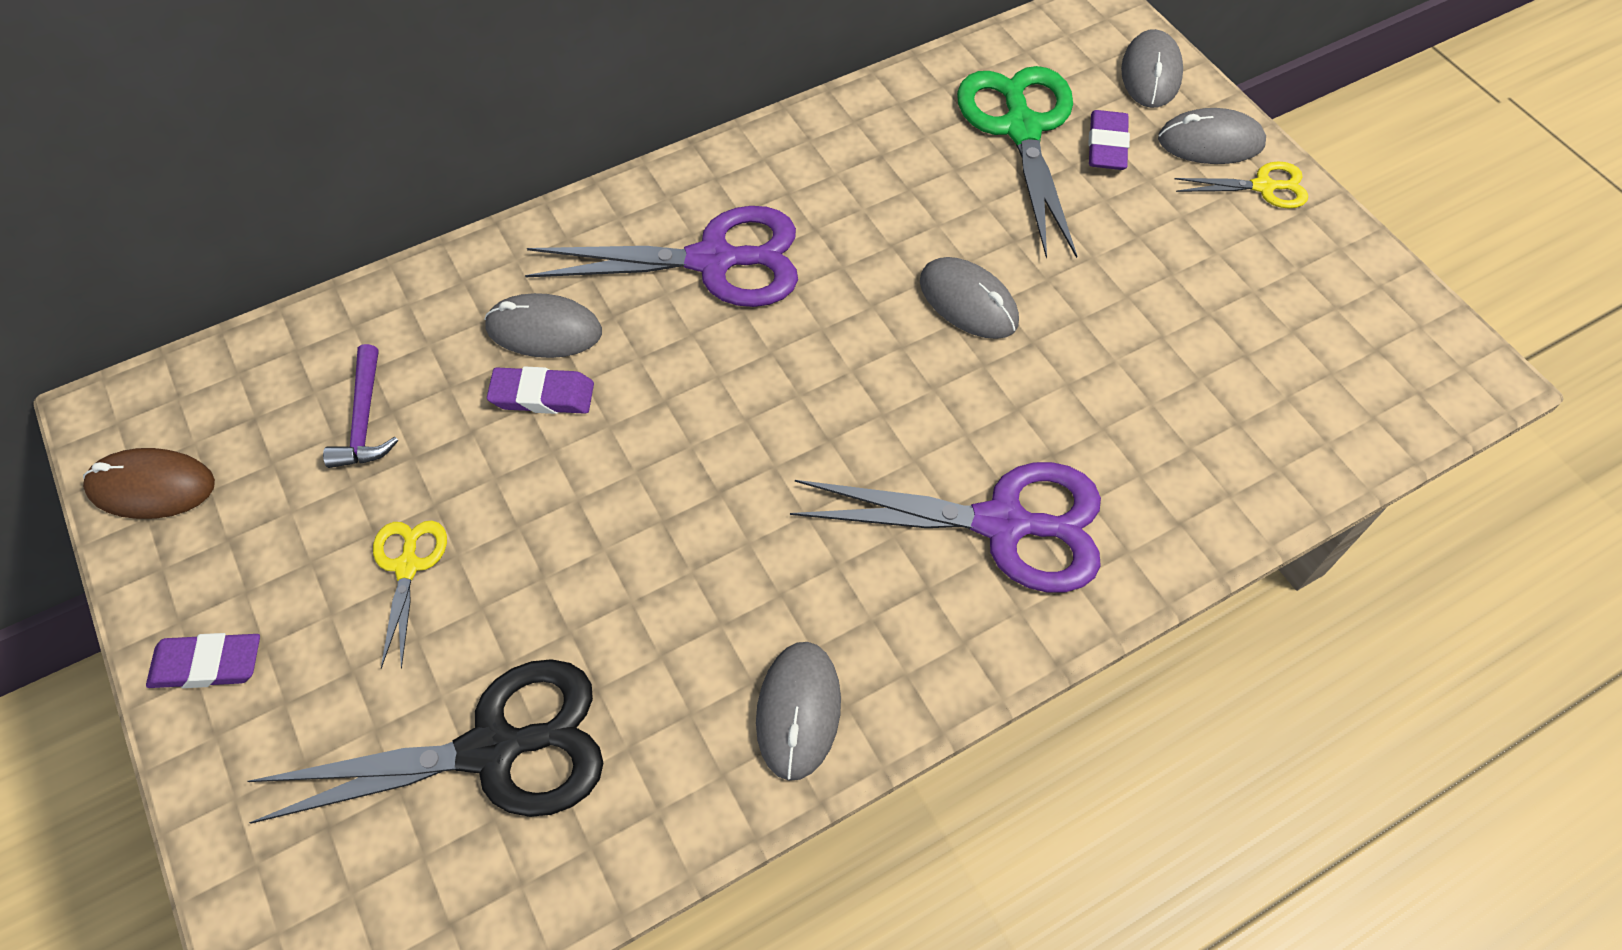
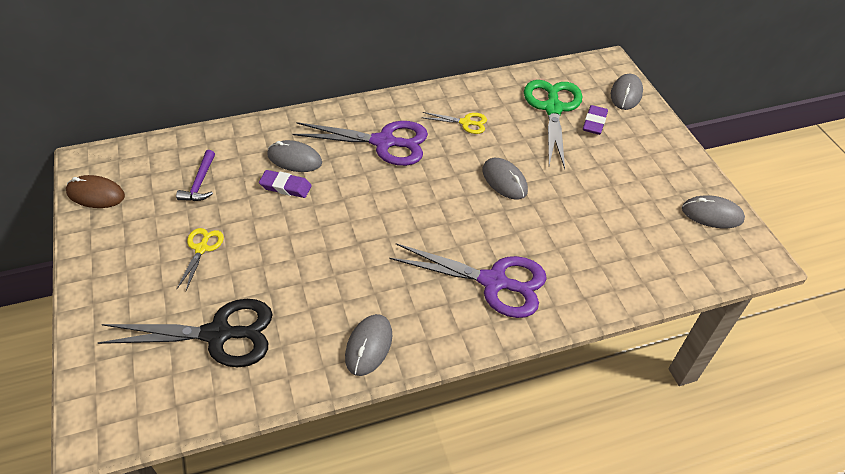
camera: 10 degrees right, 10 degrees down
purple eraser [146,633,260,688] -> none
grey mouse [1158,108,1266,164] -> grey mouse moved to [682,195,745,228]
yellow scissors [1174,161,1308,209] -> yellow scissors moved to [423,112,487,134]

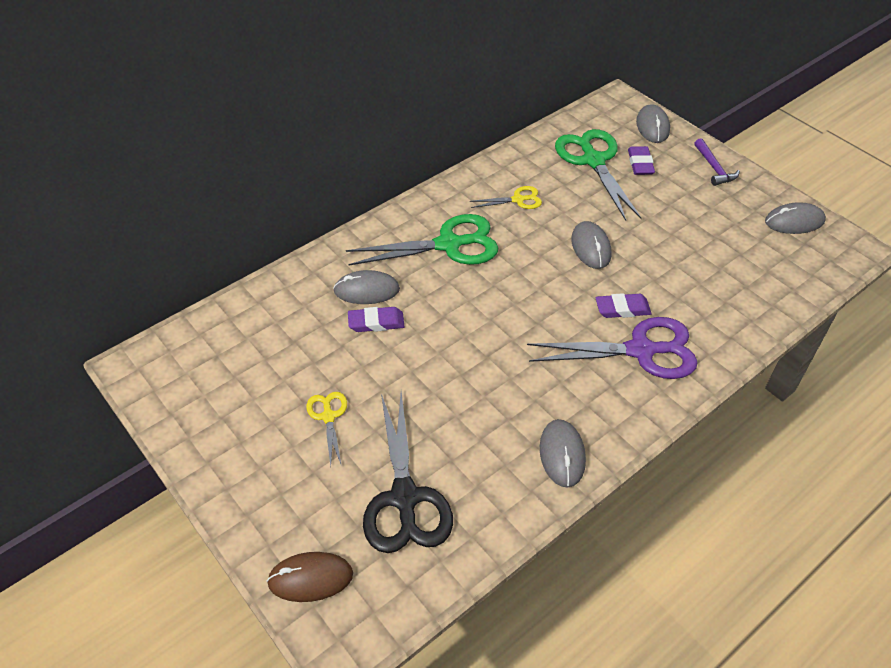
camera: 20 degrees left, 0 degrees up
brown mouse [66,175,125,208] -> brown mouse moved to [267,552,353,602]
black scissors [98,299,273,367] -> black scissors turned 105 degrees clockwise [363,392,453,553]
purple hammer [176,150,215,201] -> purple hammer moved to [694,139,740,186]
purple scissors [292,121,428,166] -> green scissors [346,214,498,265]
grey mouse [482,158,528,199] -> grey mouse turned 45 degrees clockwise [571,221,612,269]
none -> purple eraser [596,293,652,318]

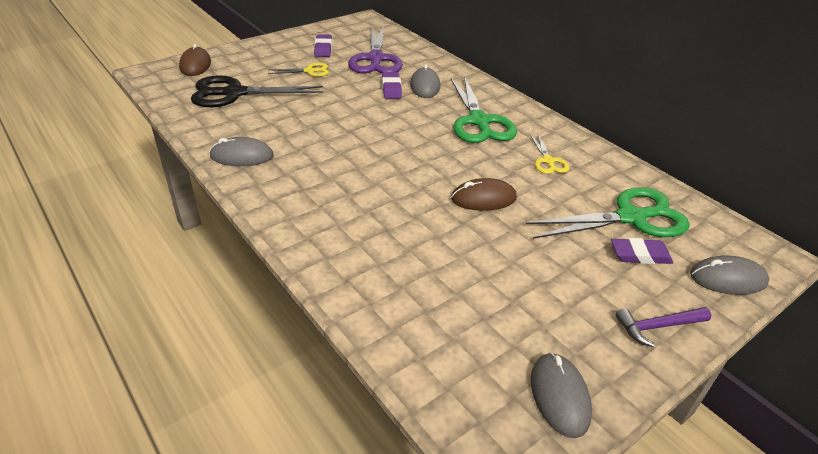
camera: 90 degrees right, 10 degrees down
purple scissors [527,317,698,379] -> purple scissors moved to [348,26,403,73]
grey mouse [571,221,612,269] -> brown mouse [451,178,517,211]
purple eraser [596,293,652,318] -> purple eraser moved to [314,34,332,57]

